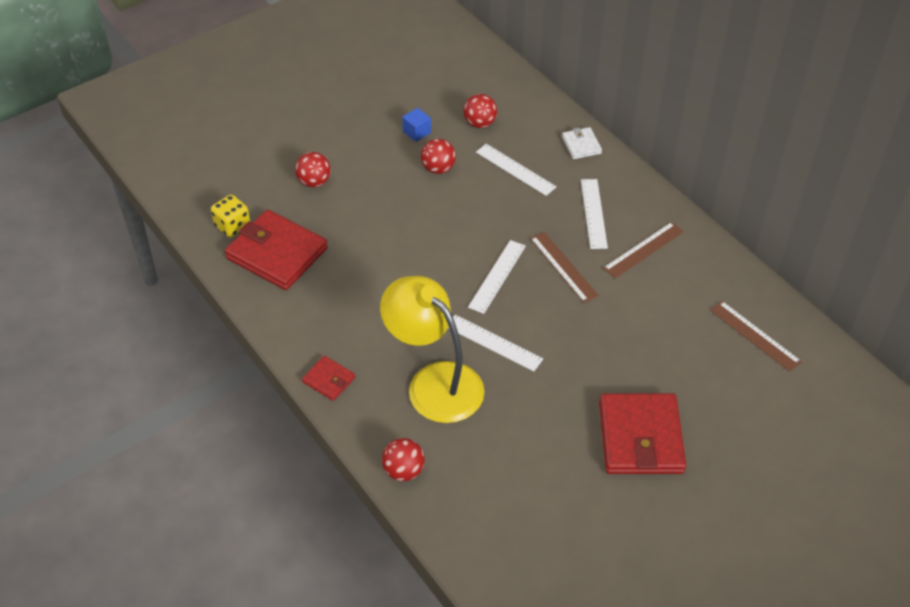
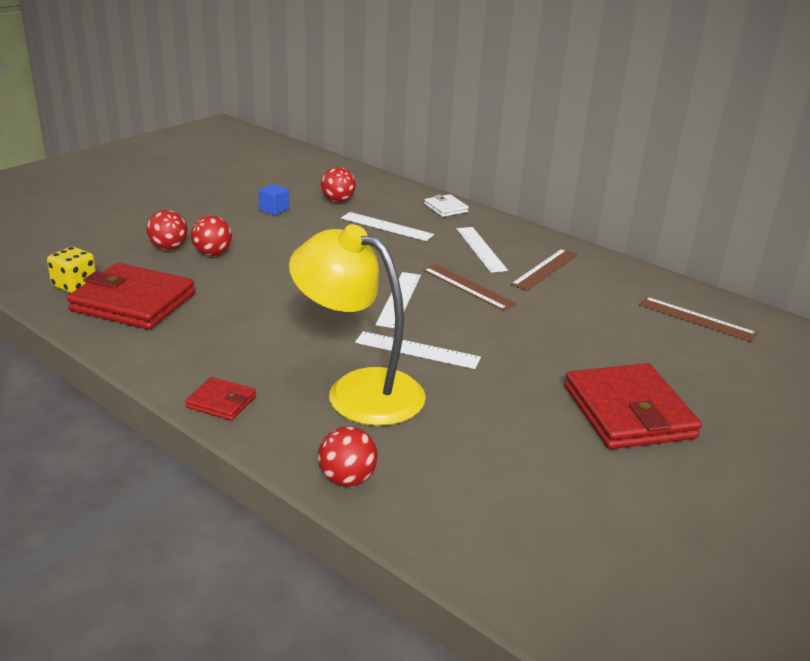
camera: 15 degrees left, 20 degrees down
red ball [421,139,456,174] -> red ball moved to [191,216,232,256]

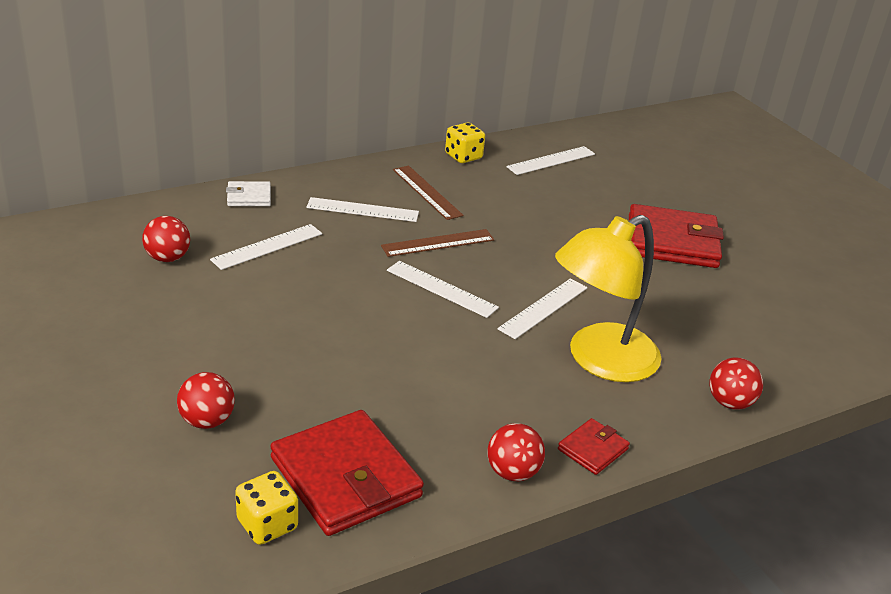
camera: 70 degrees left, 5 degrees up
red wallet [67,263,195,330] -> red wallet turned 75 degrees counterclockwise [270,410,424,536]
red ball [191,216,232,256] -> red ball moved to [487,423,545,481]
blue cube [258,184,289,216] -> none
brown ruler [639,297,758,342] -> white ruler [506,146,595,175]
none -> yellow dice [445,122,485,163]

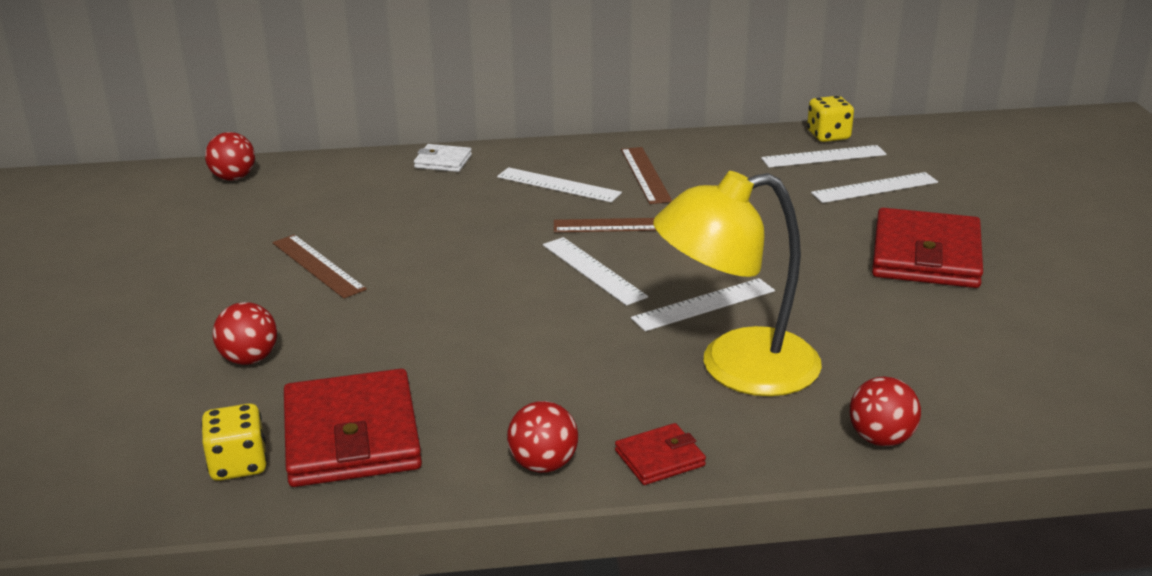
camera: 25 degrees right, 5 degrees down
red ball [142,216,190,262] -> red ball moved to [205,132,255,181]
white ruler [210,224,322,270] -> white ruler moved to [811,172,938,203]
yellow dice [445,122,485,163] -> yellow dice moved to [807,96,854,142]
red wallet [629,204,724,268] -> red wallet turned 75 degrees clockwise [872,208,983,288]
none -> brown ruler [272,234,367,299]

